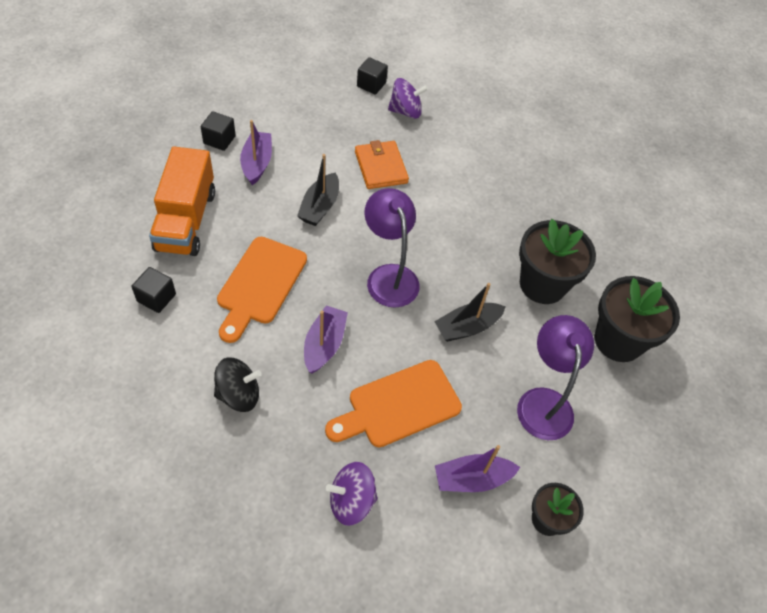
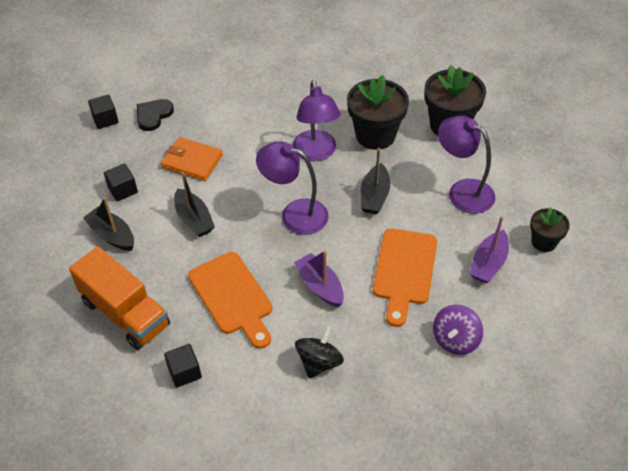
camera: 45 degrees left, 5 degrees down
black cube [201,111,236,151] -> black cube moved to [104,164,138,201]
purple boat [240,120,272,185] -> black boat [83,197,134,251]
purple spinning top [388,78,428,119] -> black heart [137,99,174,131]
none -> purple lamp [293,80,340,161]

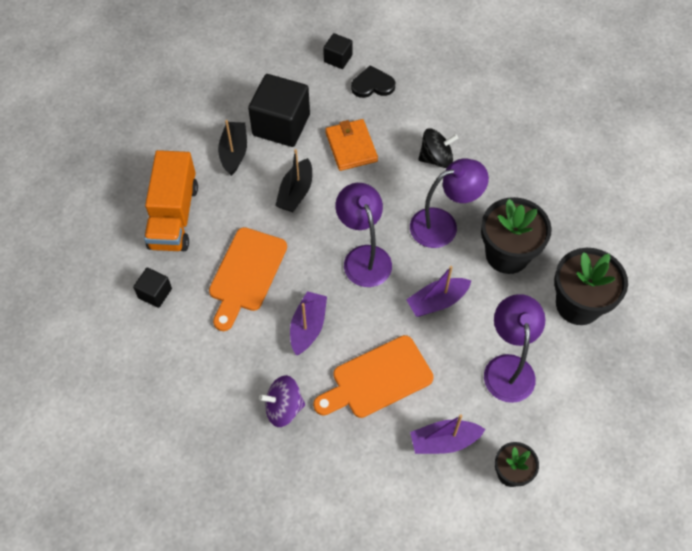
camera: 50 degrees right, 10 degrees up
black cube [104,164,138,201] -> black cube [248,74,310,147], size x2.00
purple lamp [293,80,340,161] -> purple lamp turned 150 degrees counterclockwise [410,158,489,248]
black spinning top [295,326,344,379] -> black spinning top moved to [418,128,458,168]
black boat [360,148,390,214] -> purple boat [406,266,471,317]
purple spinning top [433,304,483,355] -> purple spinning top moved to [259,375,305,427]

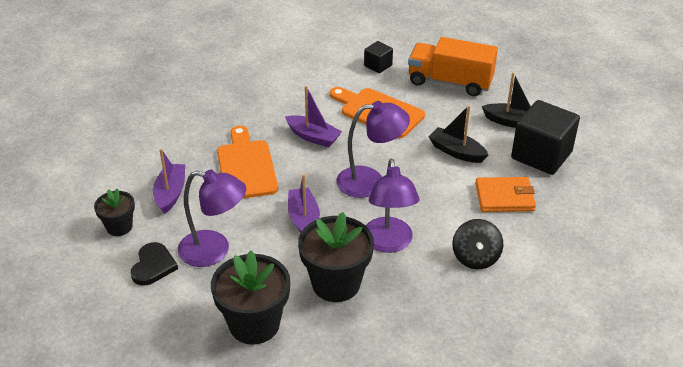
camera: 105 degrees right, 20 degrees down
purple spinning top [259,375,305,427] -> none
black cube [323,33,353,69] -> none
black heart [351,65,395,98] -> black heart moved to [130,242,178,286]

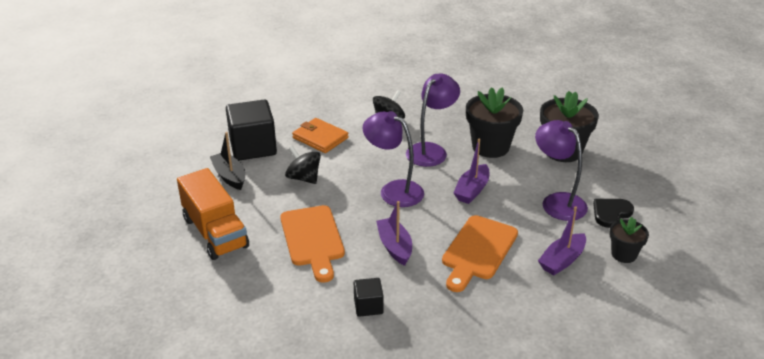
camera: 140 degrees left, 5 degrees down
black cube [364,41,393,73] -> black cube moved to [354,278,383,317]
black boat [429,105,488,163] -> black spinning top [285,146,321,184]

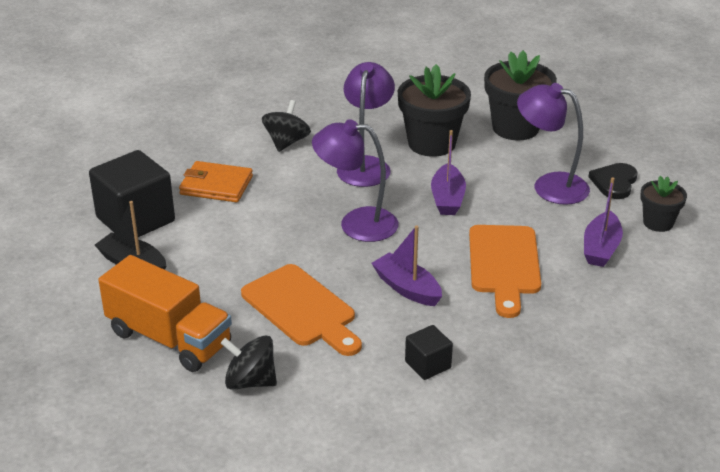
camera: 25 degrees left, 0 degrees up
black spinning top [285,146,321,184] -> black spinning top moved to [221,335,277,390]

